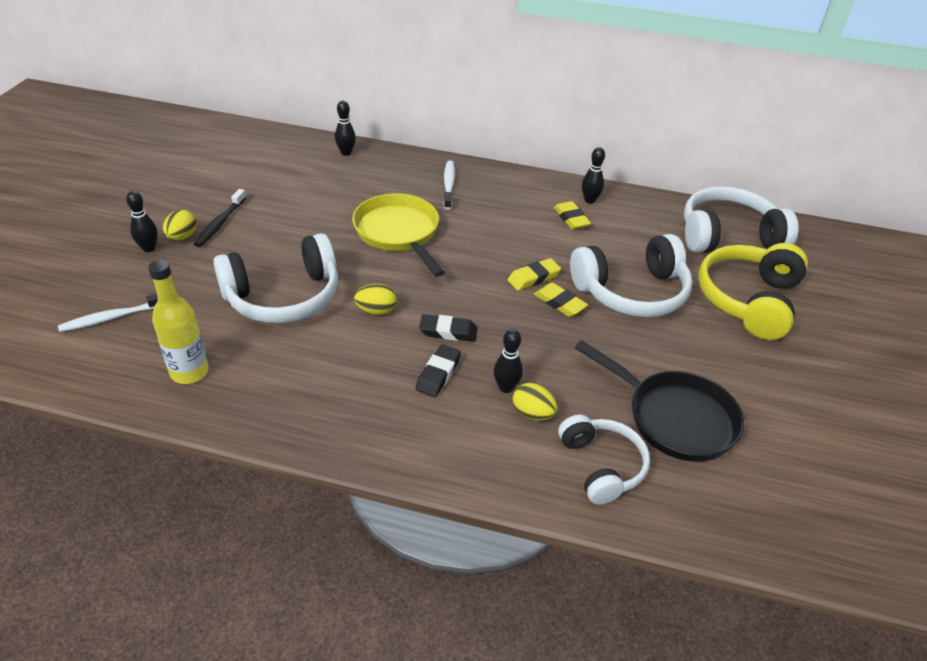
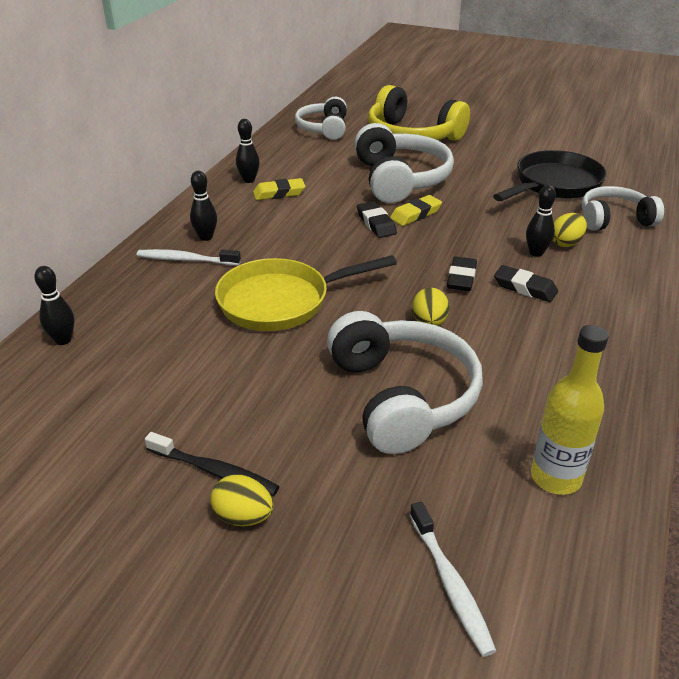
camera: 80 degrees left, 5 degrees down
black bowling pin [126,191,158,252] -> black bowling pin moved to [190,171,217,241]
yellow eraser [507,258,561,291] -> black eraser [357,201,397,238]
white headphones [684,186,798,253] -> white headphones [295,96,347,140], size x0.64

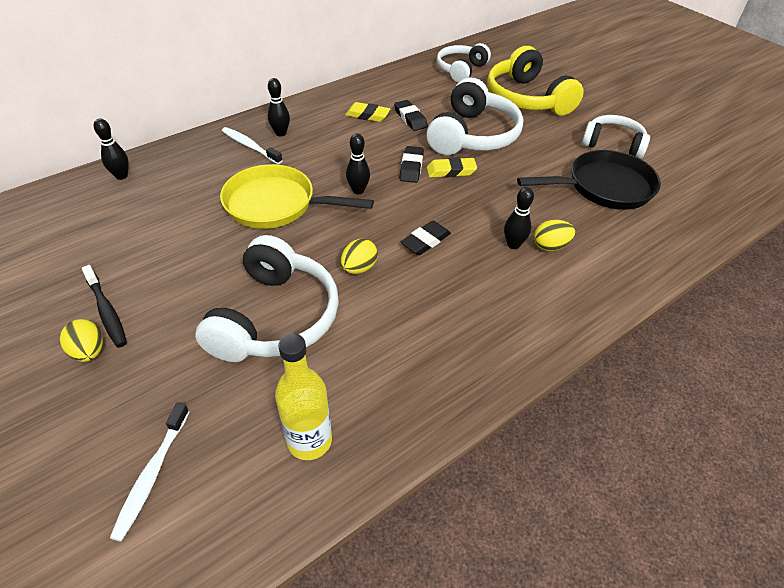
camera: 30 degrees right, 10 degrees up
black bowling pin [236,119,260,183] -> black bowling pin moved to [346,133,370,194]
black eraser [494,265,558,302] -> black eraser moved to [394,100,428,131]
white headphones [582,186,664,231] -> white headphones moved to [582,115,650,159]

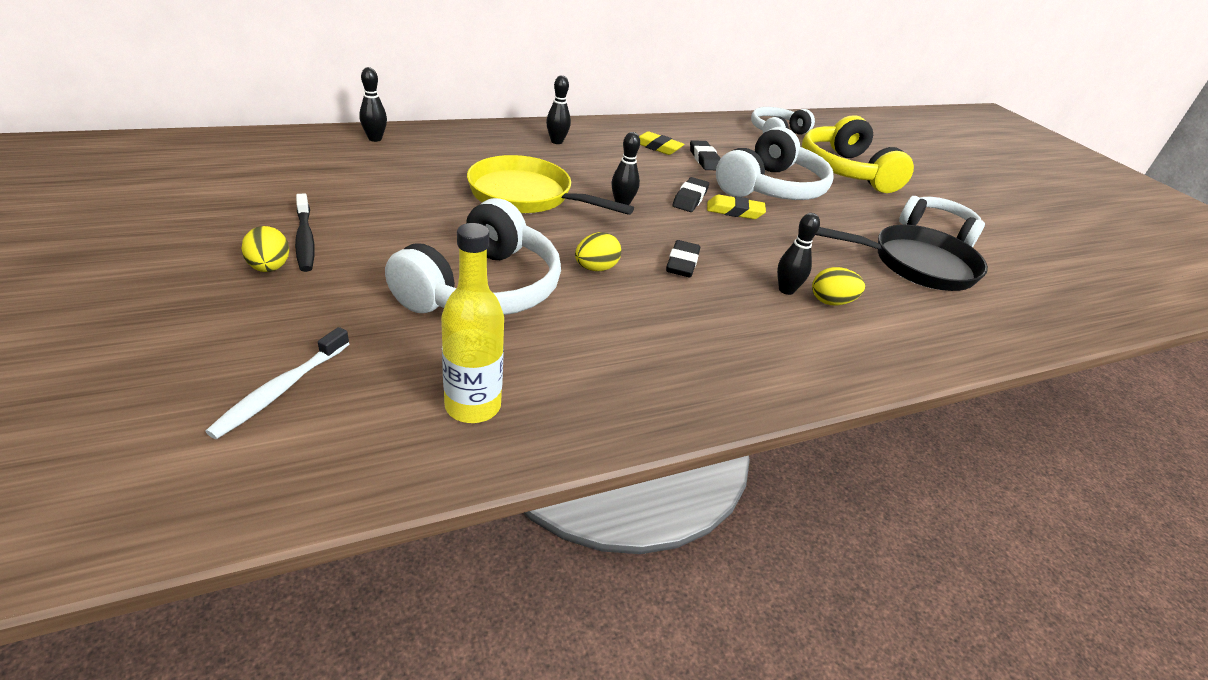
camera: 10 degrees right, 10 degrees down
white toothbrush [222,127,283,164] -> none
black eraser [401,221,451,255] -> black eraser turned 45 degrees counterclockwise [666,240,700,277]

